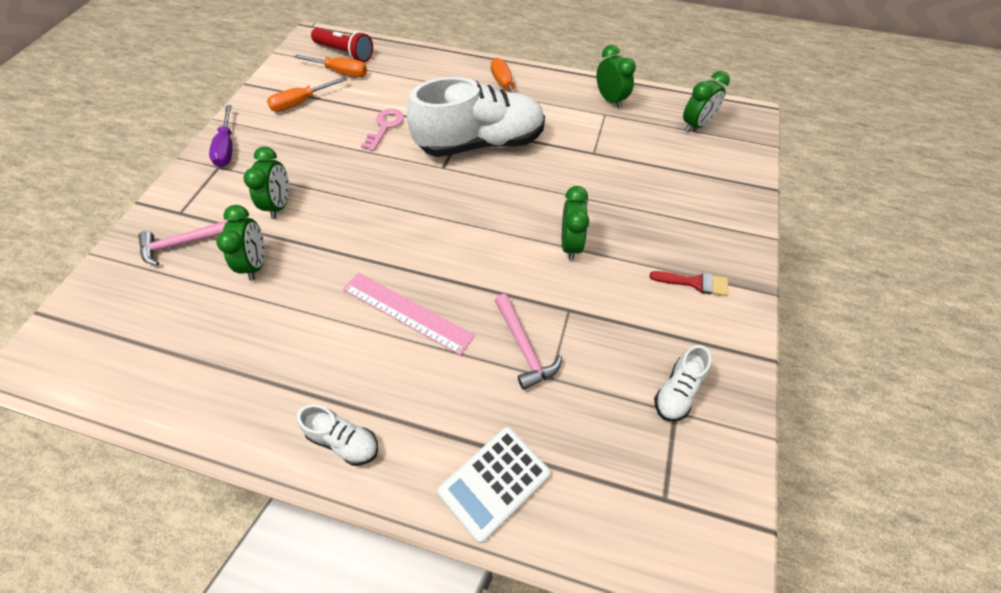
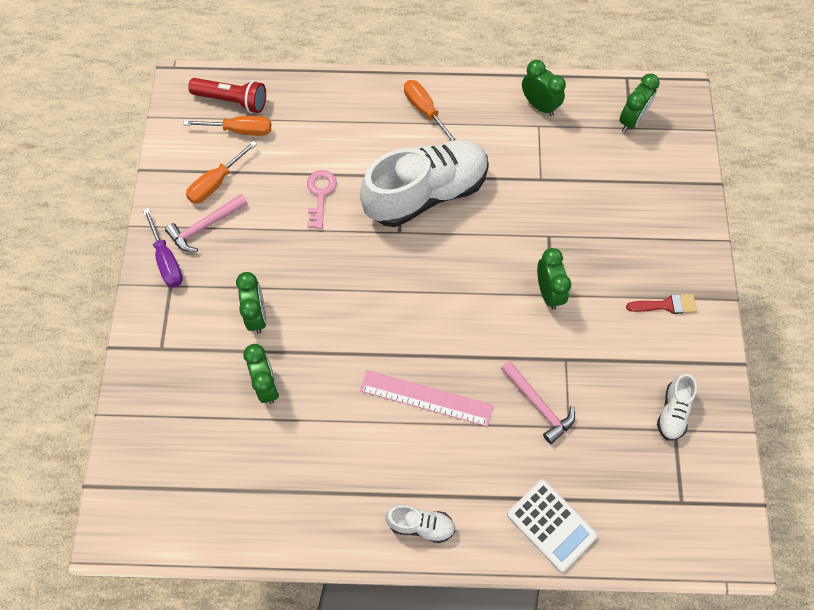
camera: 15 degrees left, 10 degrees up
pink hammer [138,220,228,265] -> pink hammer moved to [165,194,248,252]
white calculator [437,427,551,543] -> white calculator turned 75 degrees counterclockwise [507,479,598,572]

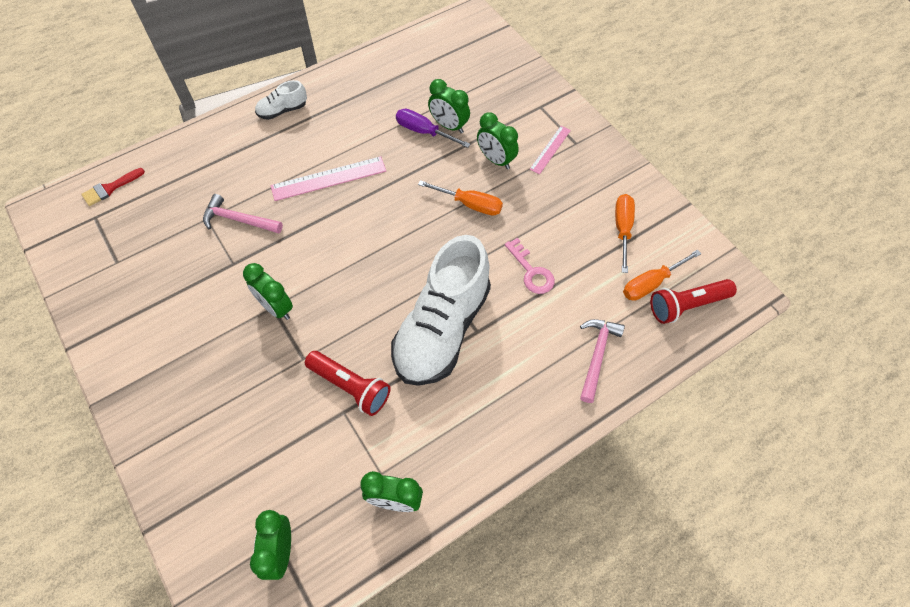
camera: 145 degrees right, 5 degrees down
purple screwdriver [143,208,183,288] -> purple screwdriver moved to [396,108,471,148]
pink hammer [165,194,248,252] -> pink hammer moved to [580,319,625,403]
orange screwdriver [404,80,457,141] -> orange screwdriver moved to [418,180,503,216]
white calculator [507,479,598,572] -> none
red brush [626,294,697,314] -> red brush moved to [81,168,145,206]
white shoe [657,374,697,441] -> none
none -> red flashlight [305,351,391,416]
none -> pink ruler [530,126,571,174]

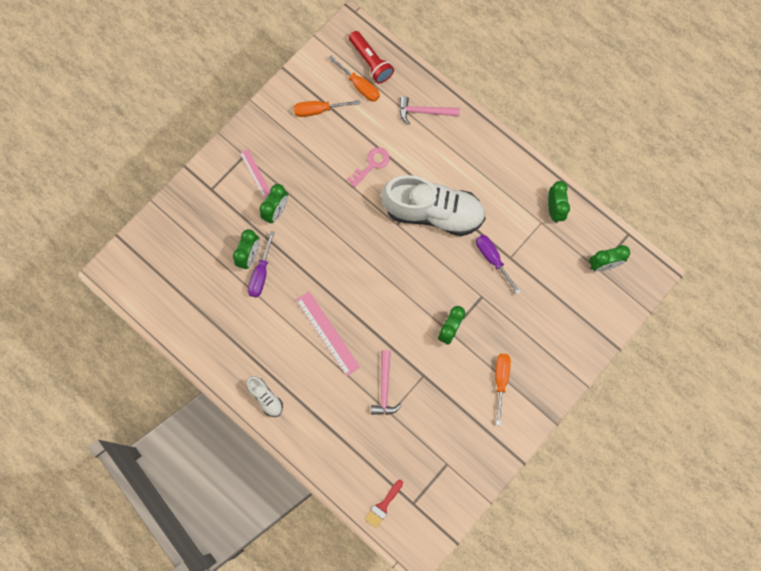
camera: 105 degrees left, 15 degrees up
red brush [81,168,145,206] -> red brush turned 90 degrees clockwise [365,480,403,528]
red flashlight [305,351,391,416] -> purple screwdriver [476,235,521,294]
orange screwdriver [418,180,503,216] -> orange screwdriver moved to [495,354,511,425]
pink ruler [530,126,571,174] -> pink ruler turned 45 degrees clockwise [240,149,270,198]

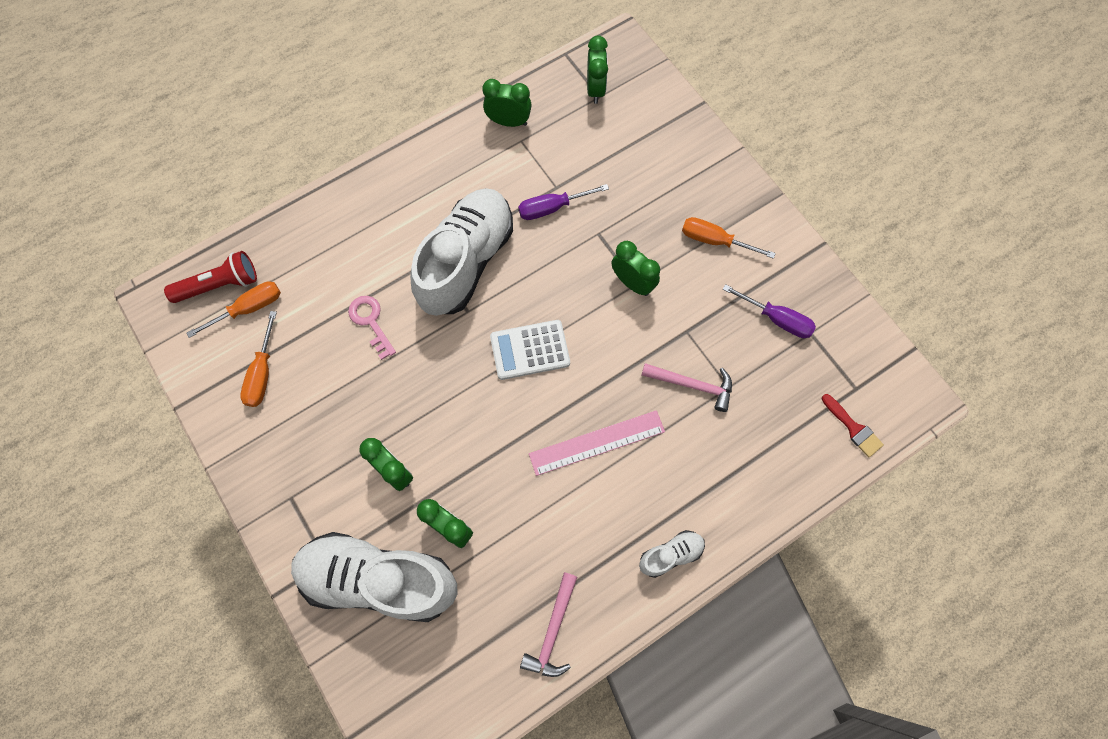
camera: 75 degrees left, 5 degrees down
pink ruler [240,149,270,198] -> none
purple screwdriver [248,231,275,298] -> purple screwdriver moved to [723,284,816,338]
pink hammer [400,96,460,125] -> pink hammer moved to [520,572,577,677]
none -> white shoe [291,532,458,622]
none -> white calculator [490,320,570,380]

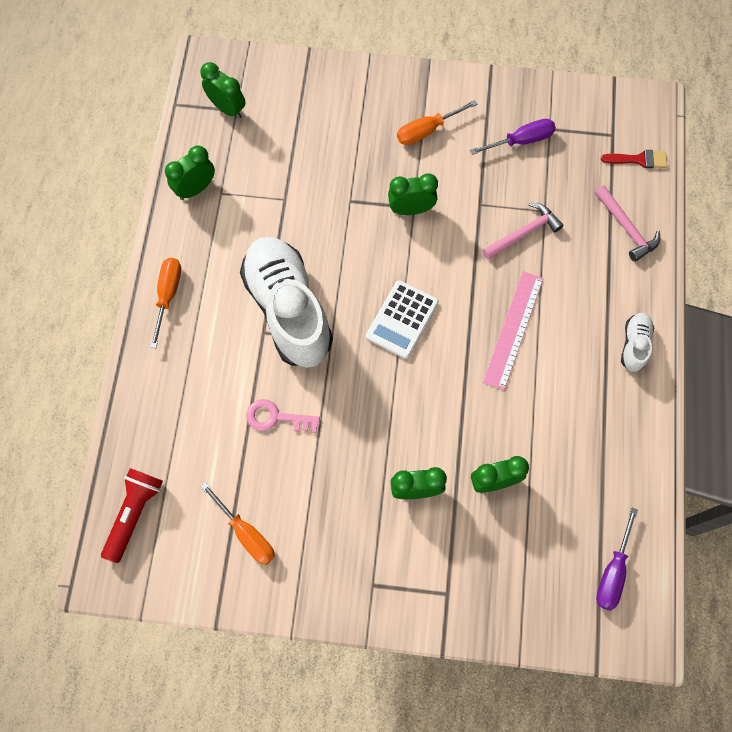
camera: 50 degrees left, 0 degrees up
orange screwdriver [187,281,281,338] -> orange screwdriver moved to [150,258,181,348]
white shoe [291,532,458,622] -> none
purple screwdriver [518,184,609,220] -> purple screwdriver moved to [596,507,638,610]
pink hammer [520,572,577,677] -> pink hammer moved to [595,185,660,262]

